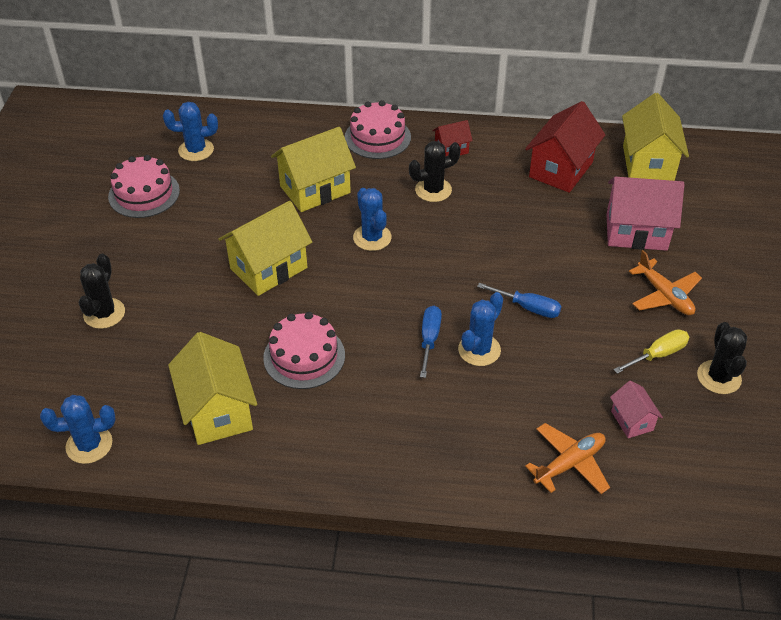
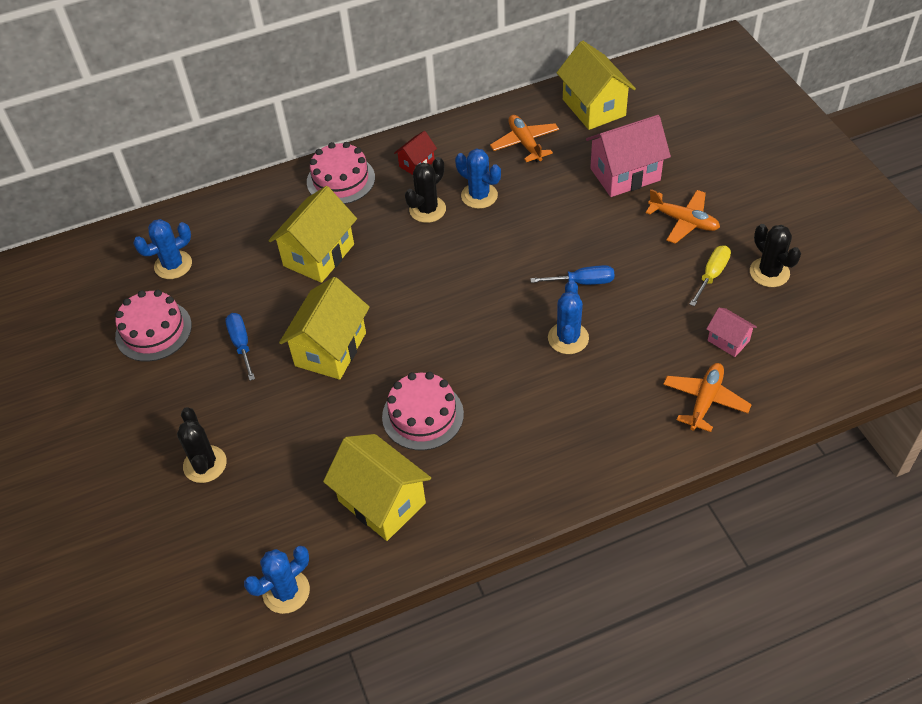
camera: 25 degrees left, 5 degrees up
blue cactus [353,188,392,251] -> blue cactus moved to [455,149,501,209]
blue screwdriver [420,306,442,378] -> blue screwdriver moved to [225,313,255,381]
red house [525,101,605,193] -> orange plane [490,115,559,162]

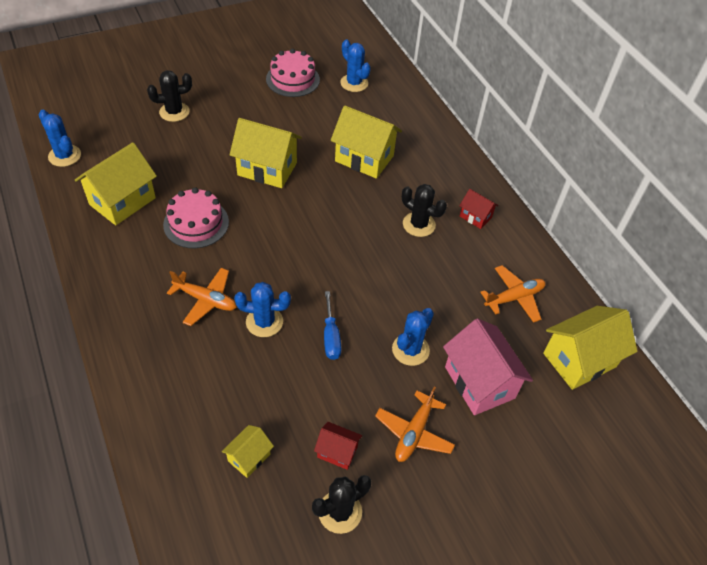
camera: 80 degrees right, 0 degrees up
blue screwdriver [225,313,255,381] -> none
pink cake [307,142,375,204] -> none
blue cactus [455,149,501,209] -> blue cactus moved to [392,308,434,366]
orange plane [663,363,752,432] -> orange plane moved to [167,268,237,326]
yellow screwdriver [689,245,731,306] -> red house [314,422,362,470]
pink house [707,308,757,357] -> yellow house [222,425,274,478]

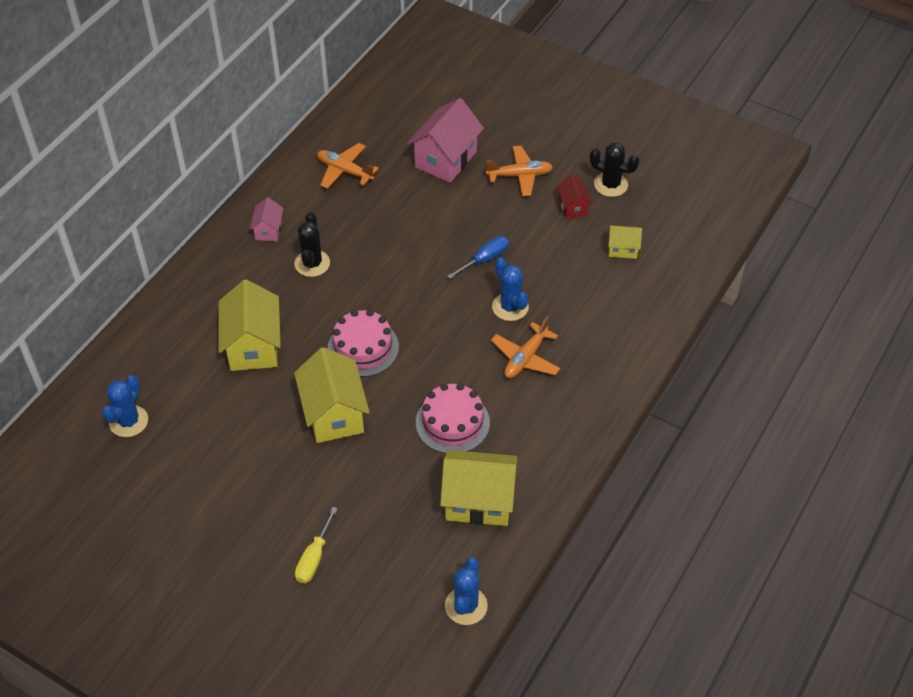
camera: 120 degrees left, 0 degrees up
black cactus [147,70,192,122] -> yellow screwdriver [295,507,338,583]
orange plane [167,268,237,326] -> orange plane turned 135 degrees counterclockwise [491,317,561,378]
pink cake [266,49,320,97] -> pink cake moved to [328,310,399,377]
blue cactus [392,308,434,366] -> none
red house [459,189,498,229] -> pink house [250,197,284,241]
yellow house [543,306,637,390] -> none

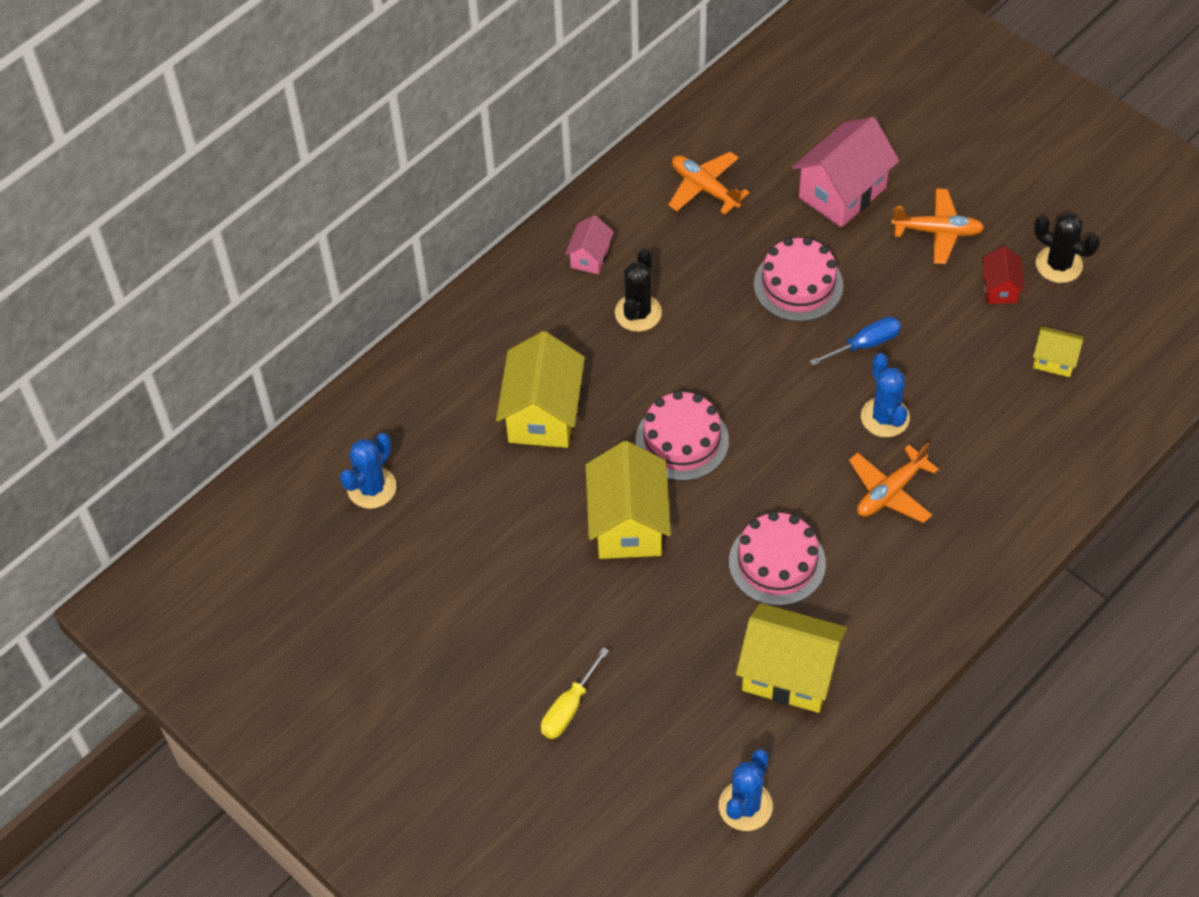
camera: 15 degrees right, 5 degrees up
none -> pink cake [754,237,843,322]

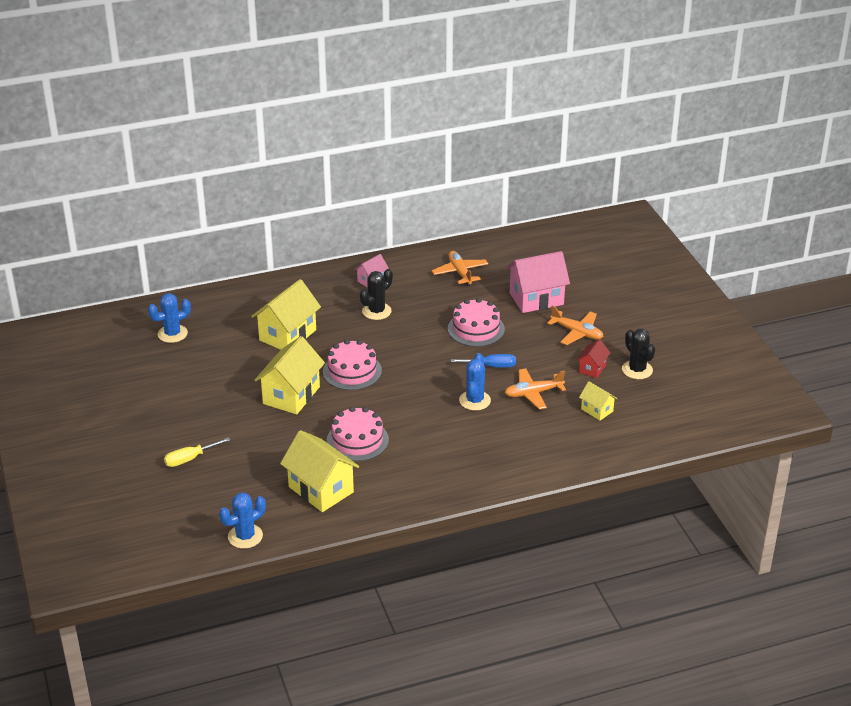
camera: 25 degrees right, 20 degrees down
orange plane [849,443,939,523] -> orange plane moved to [505,368,566,409]

